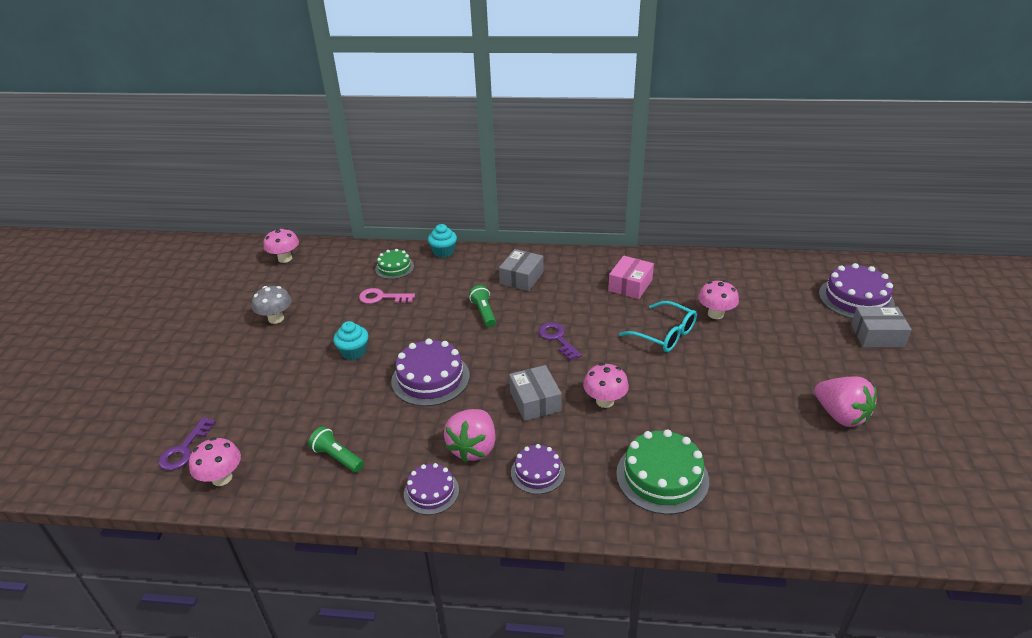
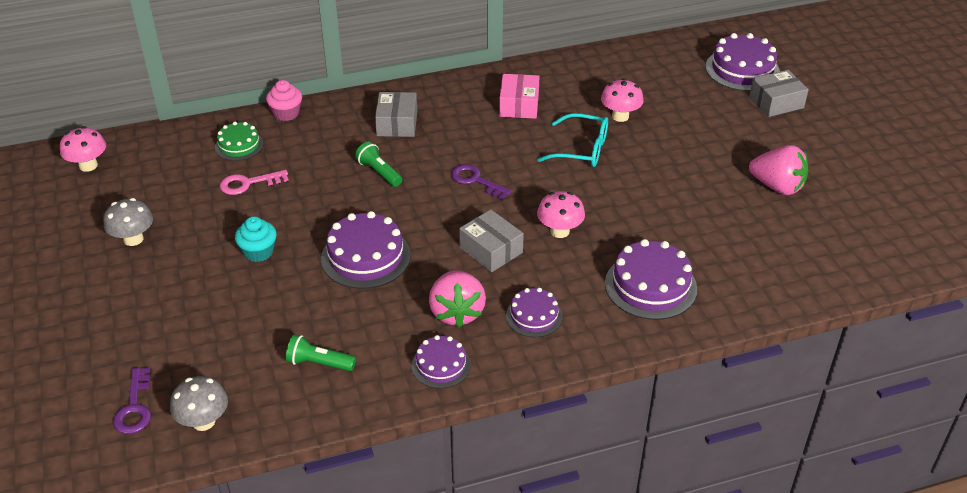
camera: 25 degrees left, 5 degrees up
pink mushroom [189,437,241,486] -> grey mushroom [170,376,228,431]
turquoise cupcake [428,224,457,258] -> pink cupcake [266,80,302,121]
green cake [616,429,709,514] -> purple cake [605,239,697,320]

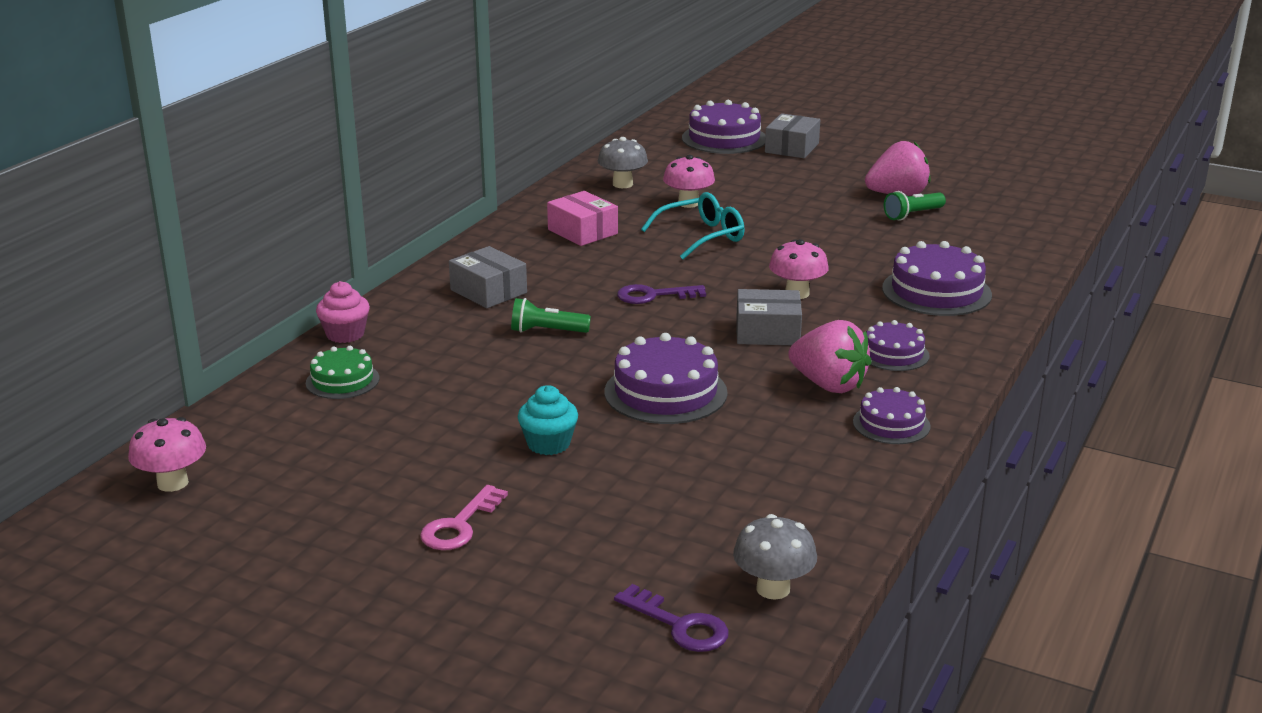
camera: 45 degrees left, 15 degrees down
grey mushroom [104,198,153,246] -> grey mushroom moved to [598,137,648,188]
pink key [220,170,289,195] -> pink key moved to [420,485,508,550]
green flashlight [286,335,356,371] -> green flashlight moved to [884,191,946,221]

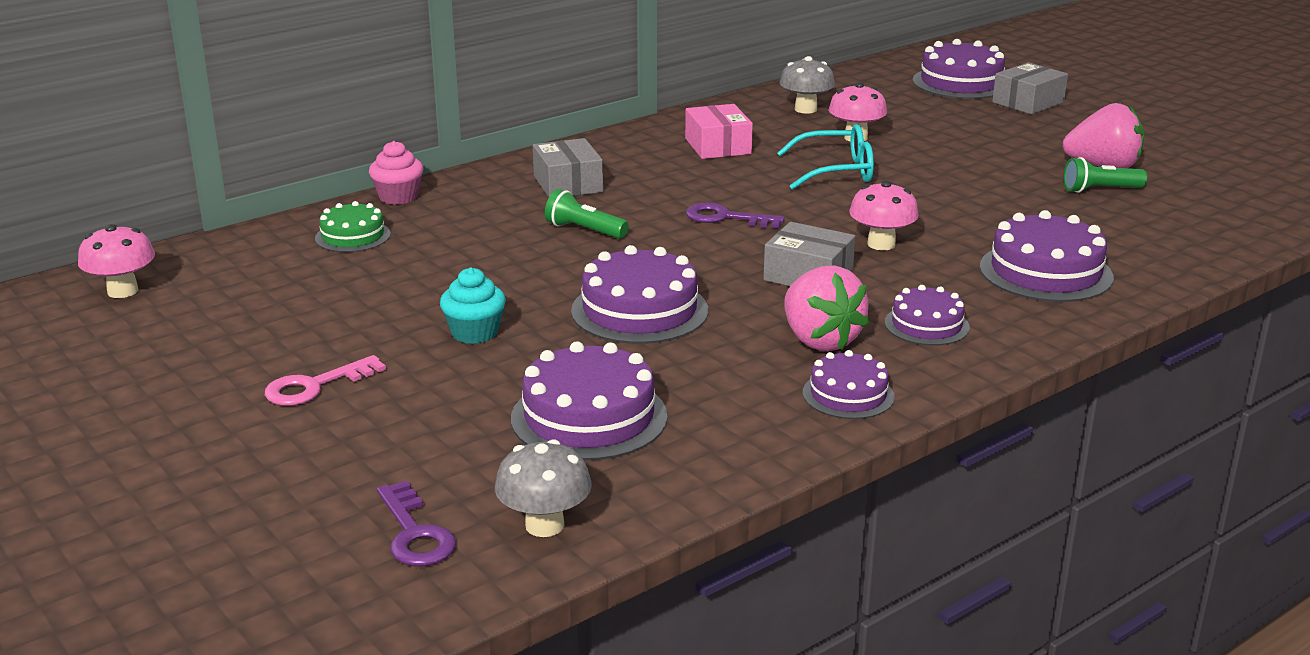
camera: 25 degrees right, 0 degrees up
none -> purple cake [511,341,667,461]

